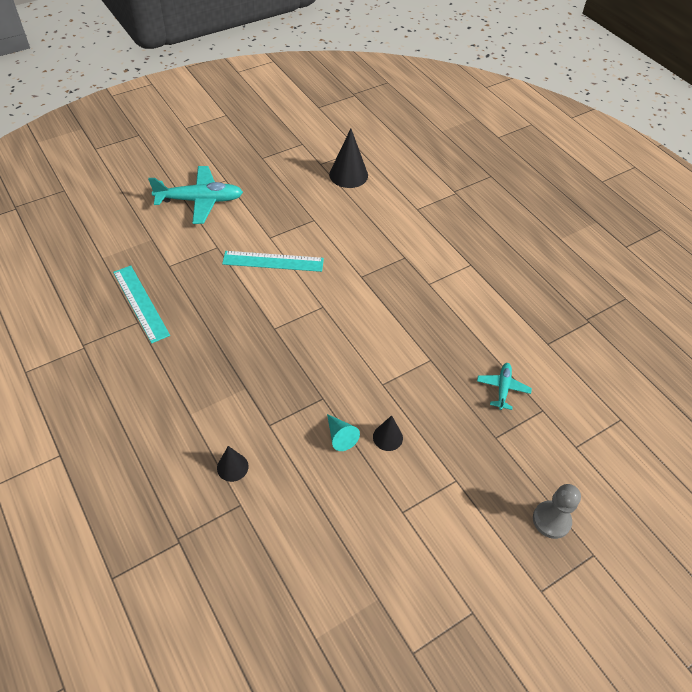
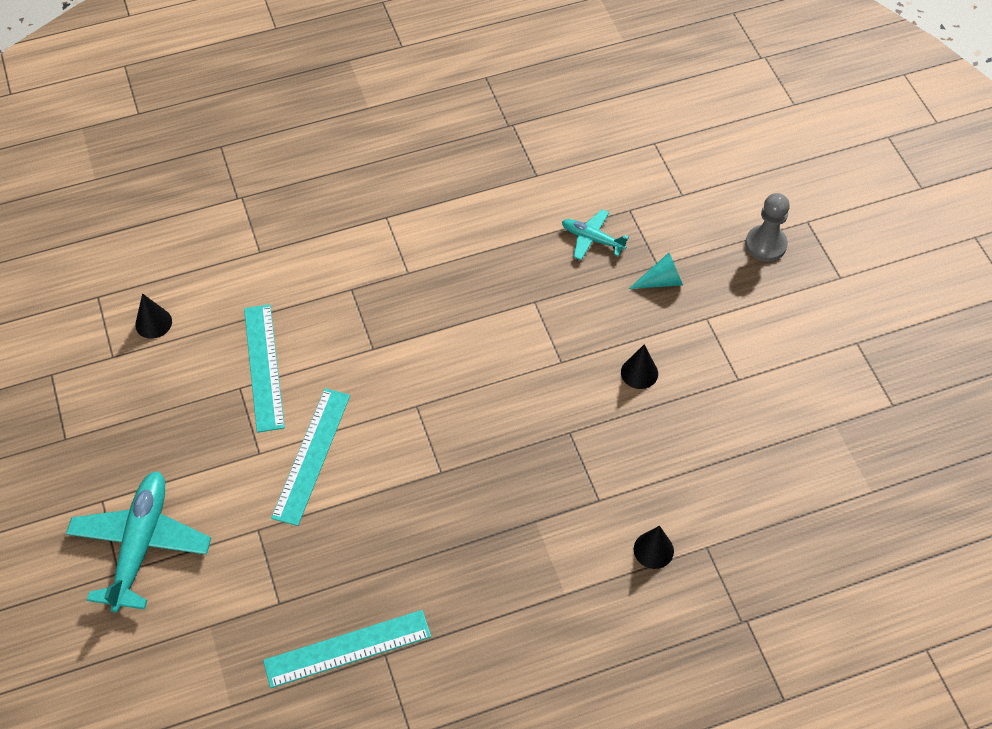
camera: 75 degrees left, 5 degrees up
turquoise cone [327,414,360,451] -> turquoise cone moved to [629,253,683,289]
black cone [329,129,368,188] -> black cone [135,293,172,339], size x0.58
none -> turquoise ruler [244,304,285,433]

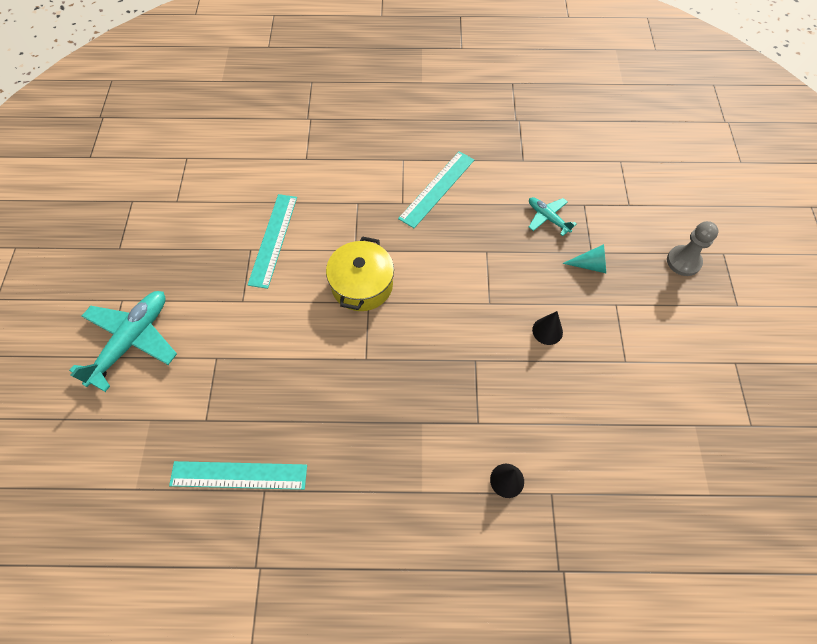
camera: 20 degrees right, 5 degrees up
black cone [135,293,172,339] -> none
turquoise ruler [271,388,350,526] -> turquoise ruler moved to [398,151,474,228]
none -> yellow pot [326,236,394,311]

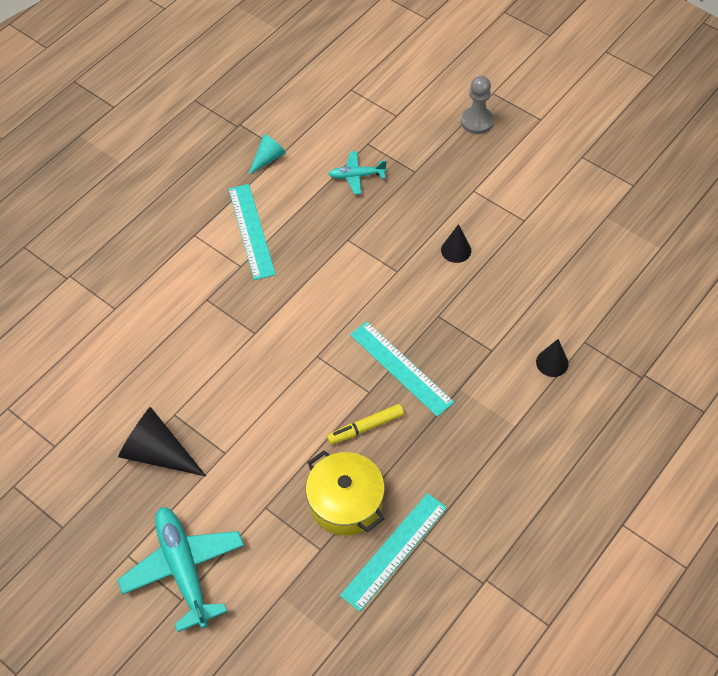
camera: 50 degrees left, 5 degrees down
turquoise ruler [248,194,297,289] -> turquoise ruler moved to [350,322,454,417]
yellow pot [326,236,394,311] -> yellow pot moved to [306,451,385,535]
turquoise cone [562,244,606,273] -> turquoise cone moved to [248,134,286,175]
none -> black cone [118,407,206,476]
none -> yellow marker [327,404,404,445]

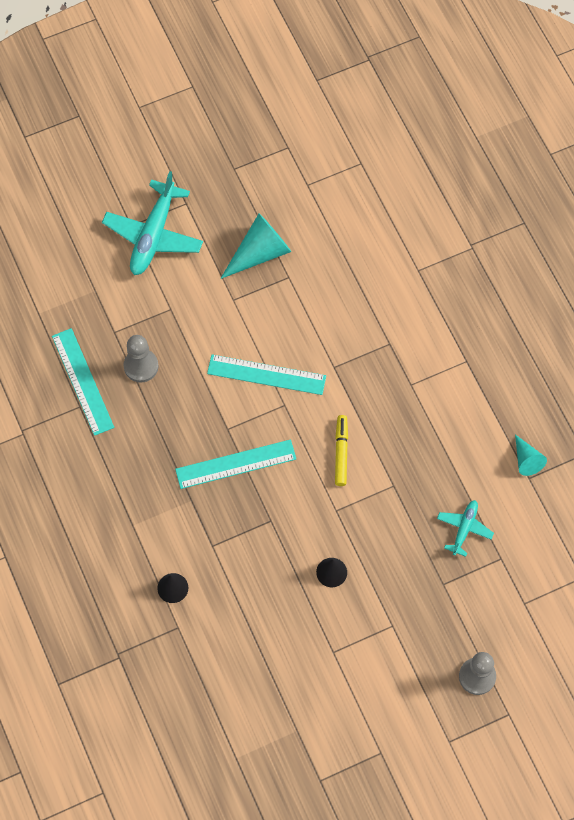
camera: 115 degrees right, 10 degrees up
turquoise plane [117,507,244,632] -> turquoise plane turned 105 degrees clockwise [102,171,203,275]
black cone [118,407,206,476] -> turquoise cone [220,213,291,279]
turquoise ruler [229,184,276,280] -> turquoise ruler moved to [207,355,326,395]
yellow pot [306,451,385,535] -> grey pawn [124,335,159,383]
yellow marker [327,404,404,445] -> yellow marker moved to [335,415,348,486]

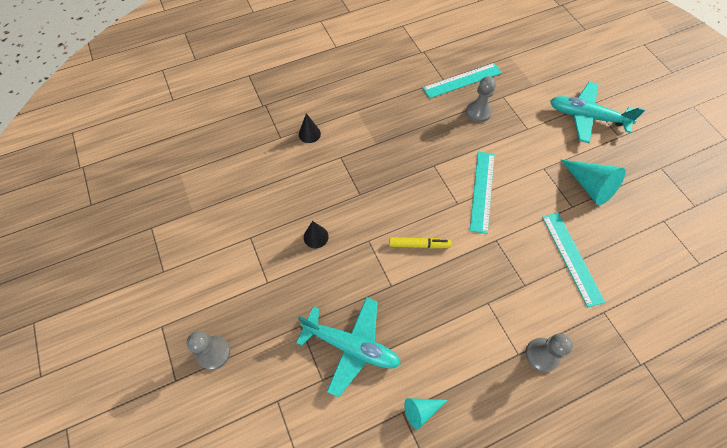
camera: 90 degrees right, 5 degrees down
turquoise ruler [175,439,296,489] -> turquoise ruler moved to [542,213,605,308]
turquoise plane [437,500,494,557] -> turquoise plane [296,297,401,397], size x1.89
none -> grey pawn [526,333,573,372]

